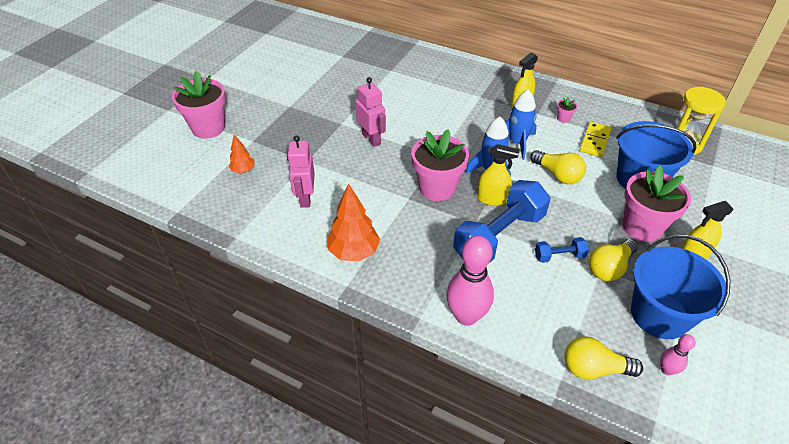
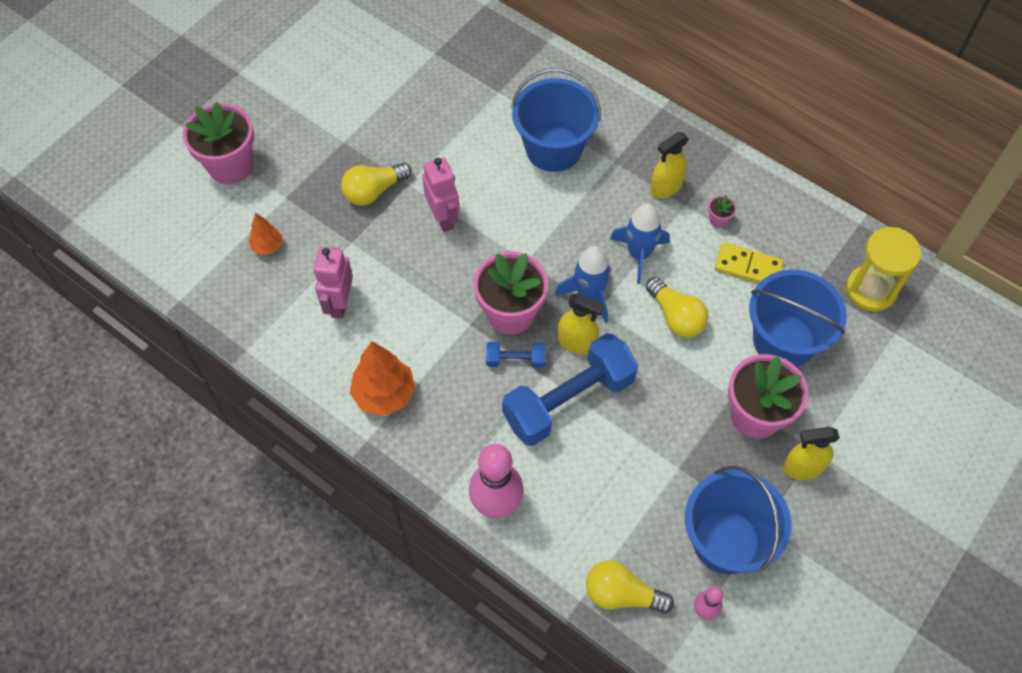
camera: 10 degrees right, 15 degrees up
blue dumbbell [535,237,589,263] -> blue dumbbell moved to [486,342,546,368]
yellow domino [580,122,612,157] -> yellow domino turned 75 degrees clockwise [715,243,783,283]
yellow light bulb [588,239,638,281] -> yellow light bulb moved to [341,162,412,205]
none -> blue bucket [511,69,601,172]

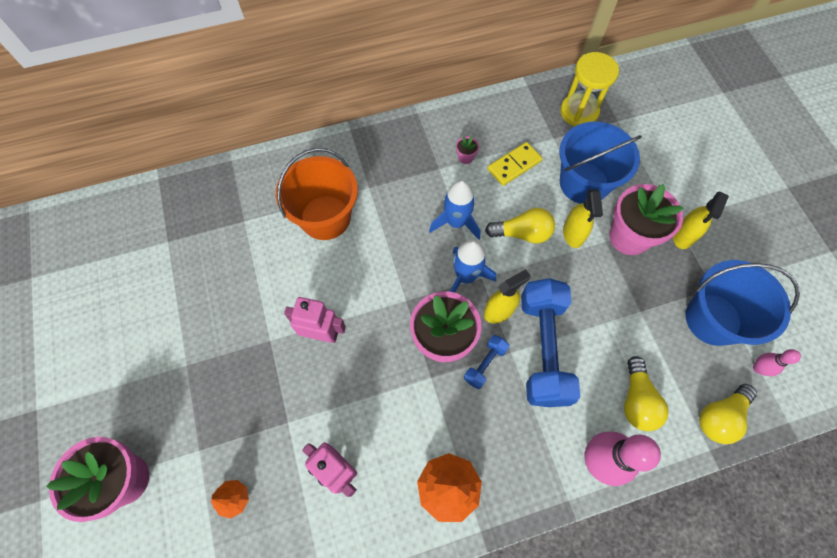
camera: 55 degrees left, 5 degrees up
yellow light bulb [341,162,412,205] -> yellow light bulb moved to [624,356,669,431]
blue bucket [511,69,601,172] -> orange bucket [276,148,358,240]
yellow spray bottle [650,132,689,198] -> yellow spray bottle moved to [563,189,603,248]

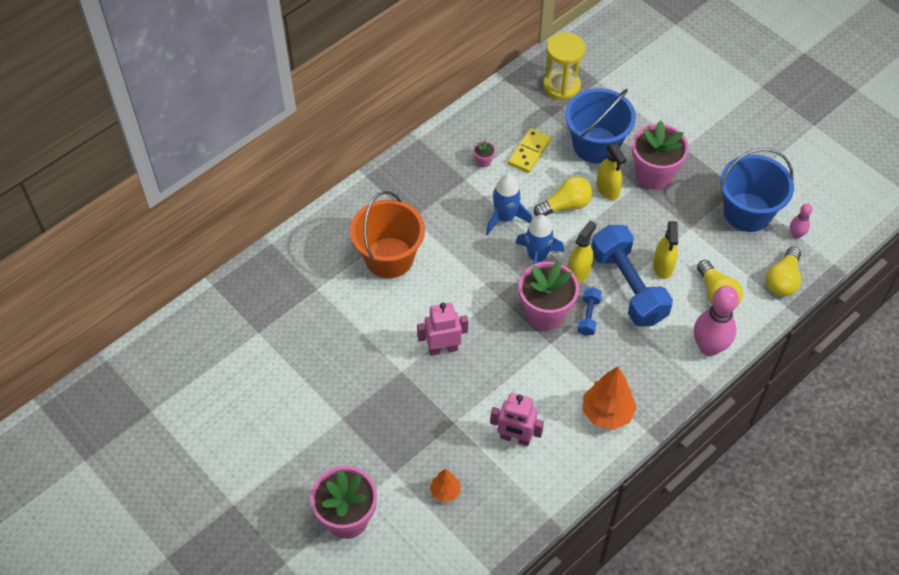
camera: 25 degrees left, 10 degrees down
yellow spray bottle [673,191,729,249] -> yellow spray bottle moved to [653,221,678,279]

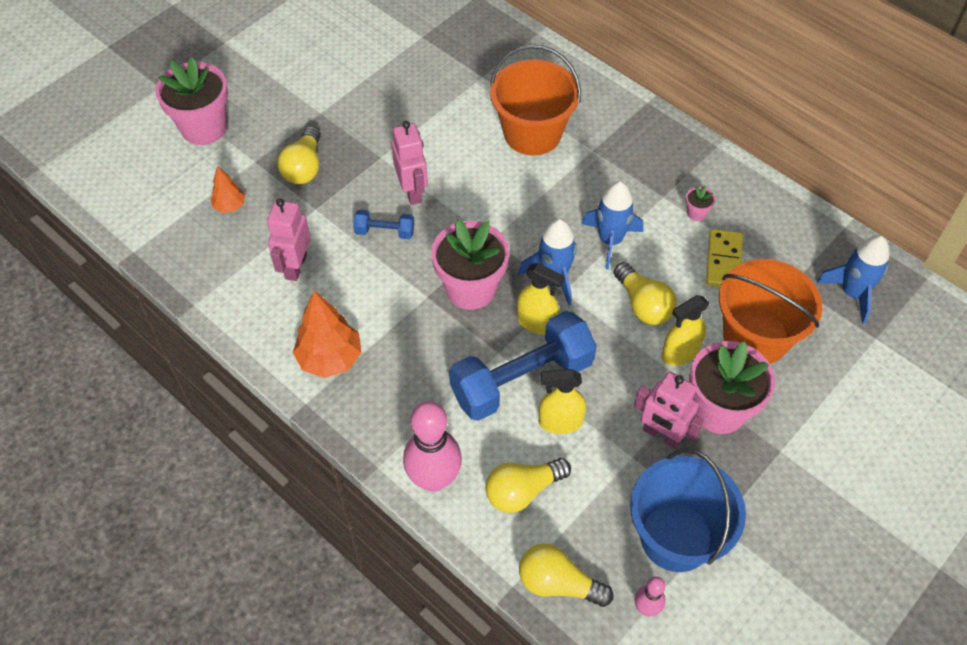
camera: 85 degrees right, 0 degrees up
yellow domino [508,128,551,173] -> yellow domino turned 75 degrees clockwise [706,229,743,287]
yellow hourglass [543,32,585,100] -> blue rocket [816,235,889,324]
blue bucket [565,88,636,163] -> orange bucket [719,259,823,364]
blue dumbbell [577,287,602,336] -> blue dumbbell moved to [353,210,414,239]
none -> yellow light bulb [278,126,321,184]
none -> pink robot [634,372,704,449]

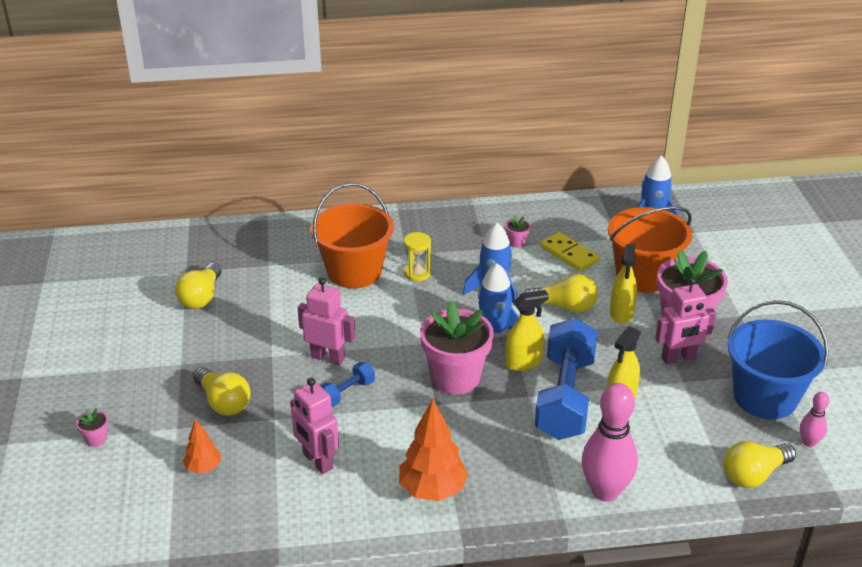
camera: 50 degrees left, 20 degrees down
pink flower pot [155,57,228,145] -> pink flower pot [76,408,108,447], size x0.40
yellow light bulb [485,458,571,513] -> yellow light bulb moved to [175,263,222,309]
none -> yellow hourglass [404,232,431,281]

